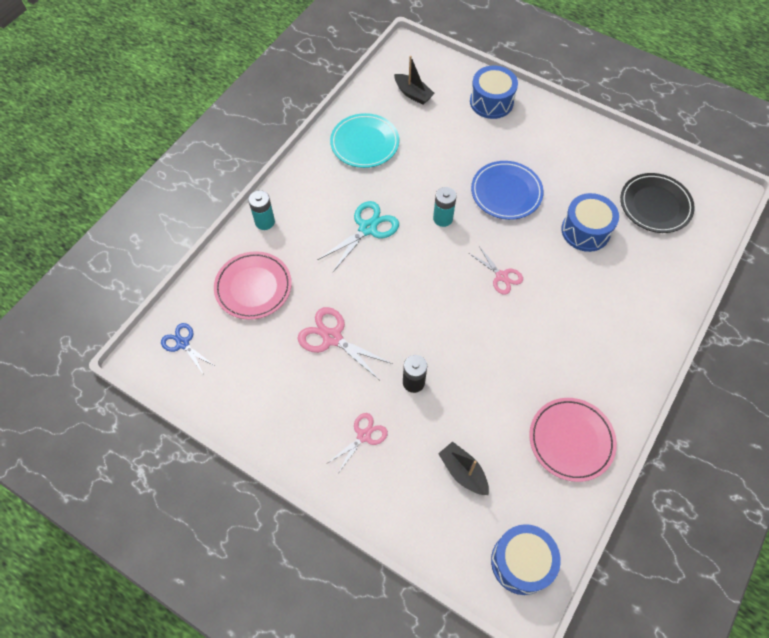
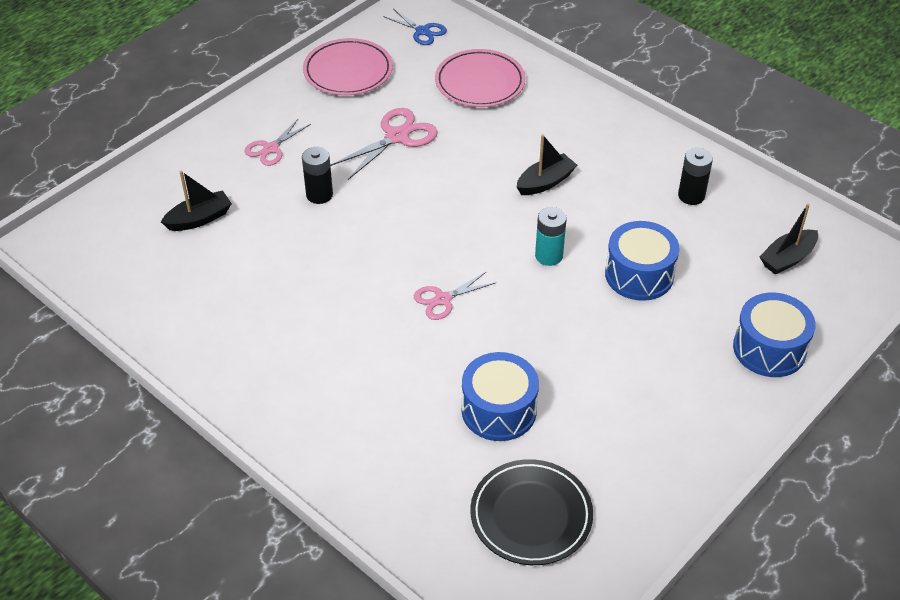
camera: 100 degrees right, 15 degrees down
blue scissors [161,323,216,375] -> blue scissors turned 75 degrees clockwise [383,9,447,45]
turquoise battery [248,190,275,230] -> none
turquoise scissors [317,201,399,273] -> black boat [517,134,577,195]
pink scissors [326,413,388,473] -> pink scissors turned 75 degrees clockwise [244,118,311,166]
turquoise plate [330,113,399,168] -> black battery [678,148,713,205]
blue plate [471,161,544,220] -> none
blue drum [491,524,561,595] -> blue drum moved to [605,221,679,301]
pink plate [529,398,617,482] -> pink plate moved to [303,38,393,95]

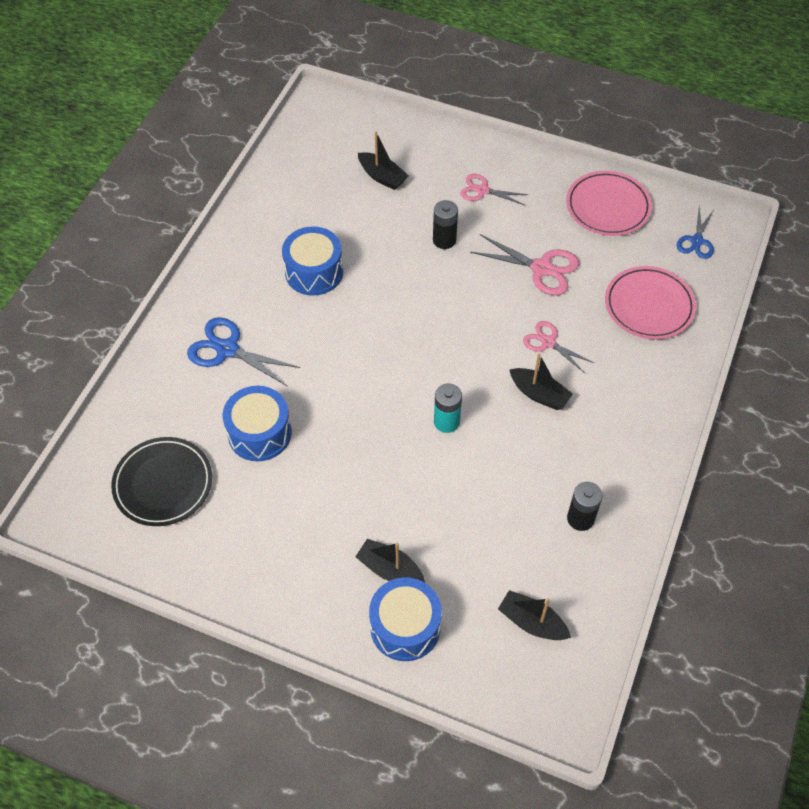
camera: 70 degrees right, 10 degrees up
pink scissors [414,271,495,320] -> pink scissors moved to [523,321,594,373]
blue drum [605,221,679,301] -> blue drum moved to [282,226,343,296]
none -> blue scissors [187,317,300,387]
none -> black boat [355,539,425,583]

